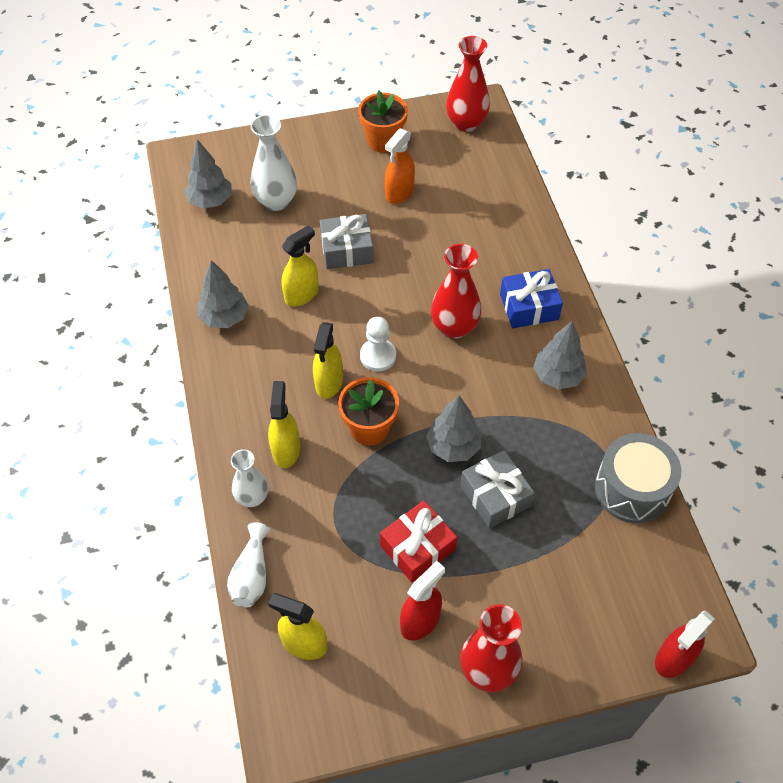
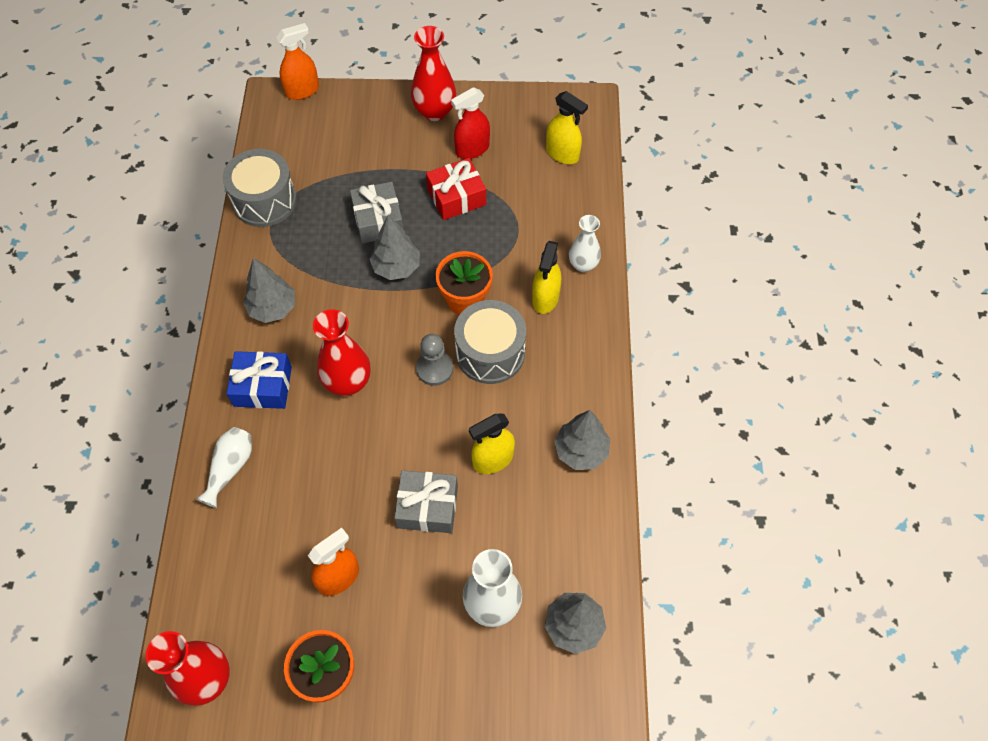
camera: 165 degrees left, 5 degrees up
white vase [227,522,270,608] -> white vase moved to [196,427,252,508]
yellow spray bottle [313,322,343,399] -> grey drum [454,300,526,384]
white pawn [360,317,396,372] -> grey pawn [416,334,453,386]
red spray bottle [655,611,715,678] -> orange spray bottle [276,23,319,100]

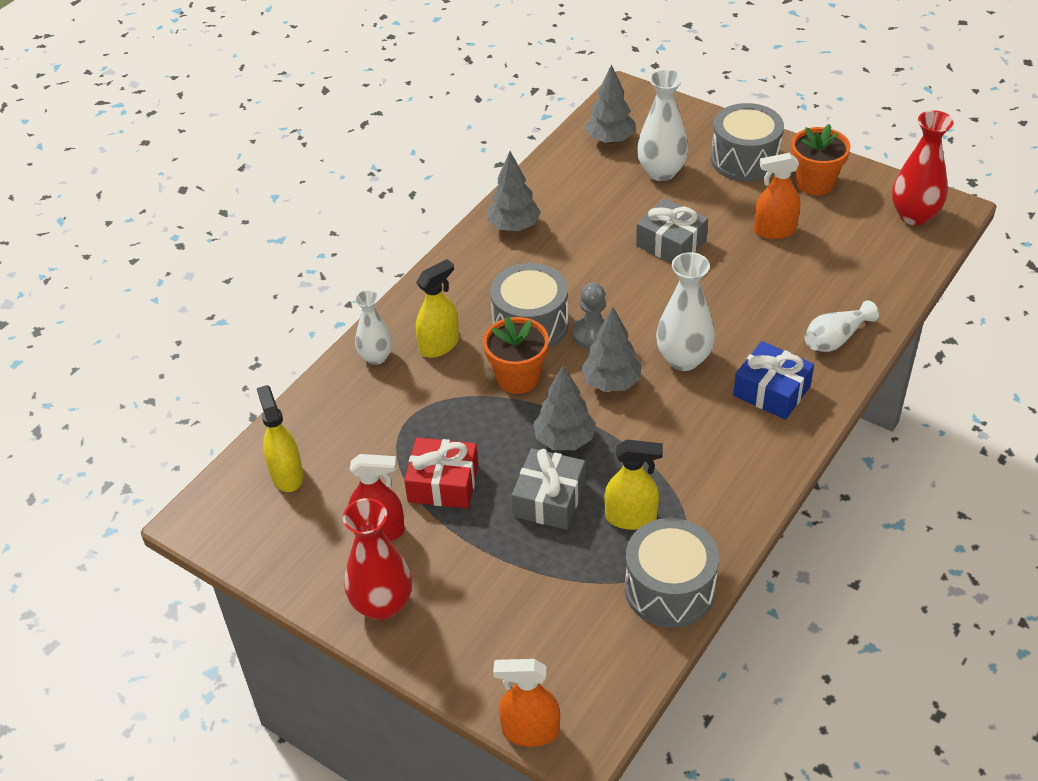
camera: 145 degrees left, 15 degrees down
grey tree [243,258,295,323] -> grey tree moved to [581,307,642,392]
red vase [313,309,371,396] -> white vase [656,252,715,371]
yellow spray bottle [469,414,515,474] -> yellow spray bottle moved to [604,440,663,530]
none -> grey drum [711,103,784,182]

